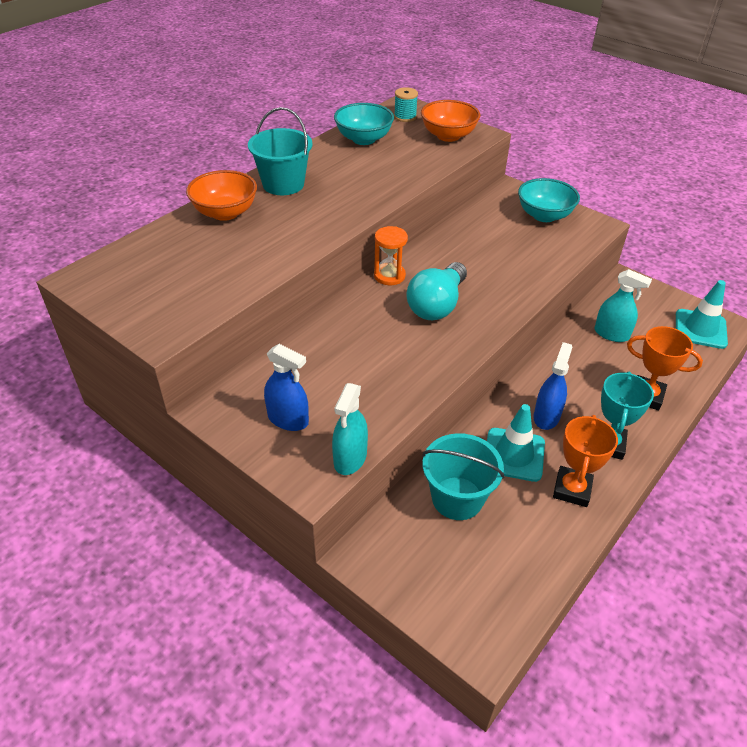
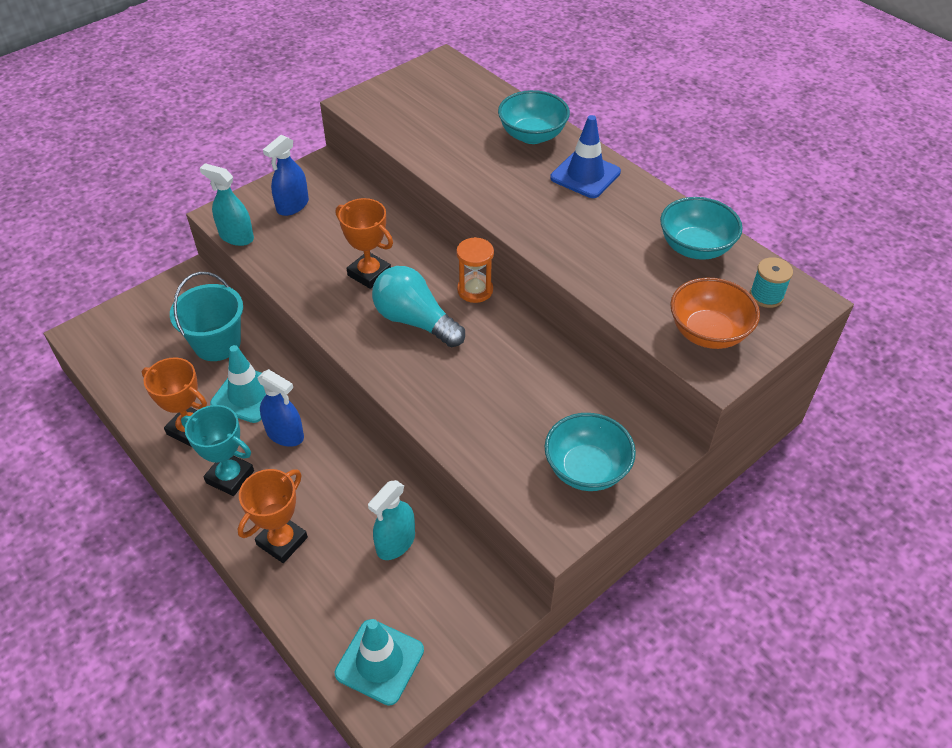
camera: 100 degrees right, 5 degrees up
orange bowl [186,170,257,221] -> turquoise bowl [498,90,570,144]
turquoise bucket [248,107,312,195] -> blue traffic cone [550,115,621,198]
none -> orange trophy [336,198,393,289]

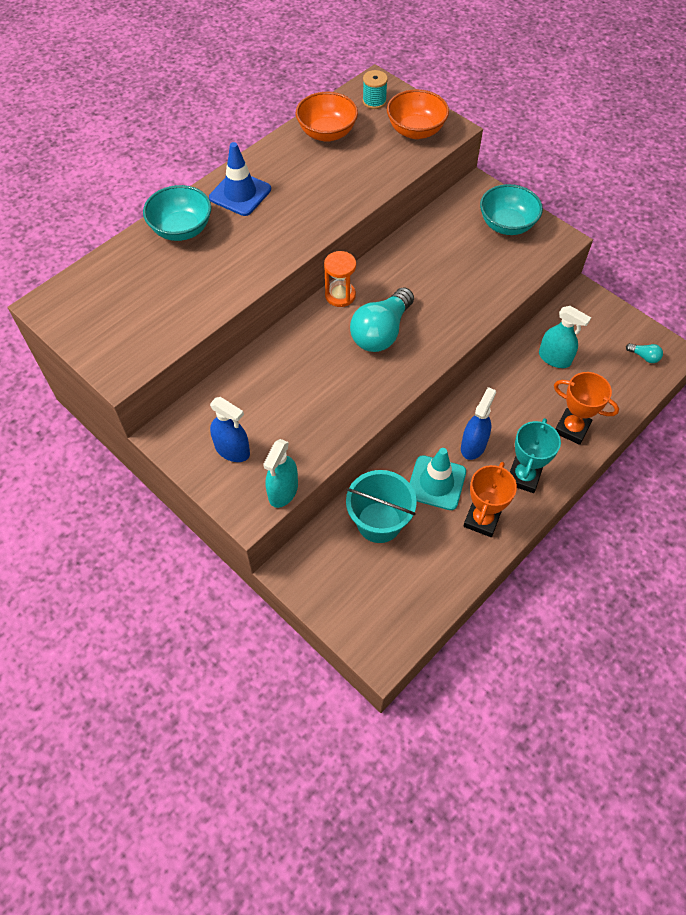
camera: 95 degrees left, 10 degrees up
turquoise traffic cone [335,619,424,706] -> turquoise light bulb [626,343,663,363]
orange trophy [336,198,393,289] -> none
turquoise bowl [660,197,743,260] -> orange bowl [296,92,358,142]

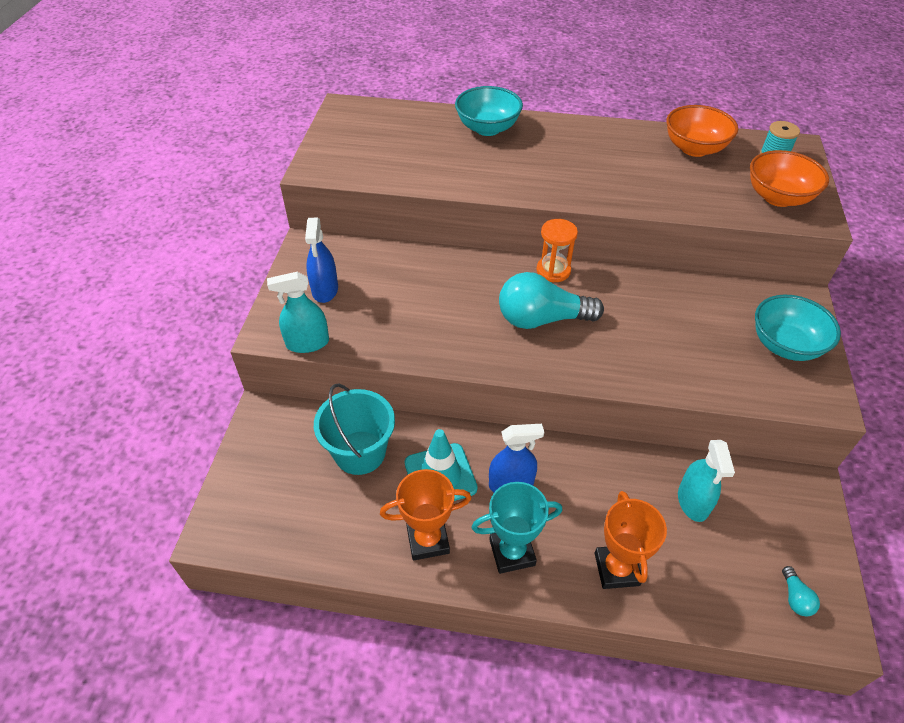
camera: 55 degrees right, 10 degrees down
blue traffic cone [209,142,271,216] -> none

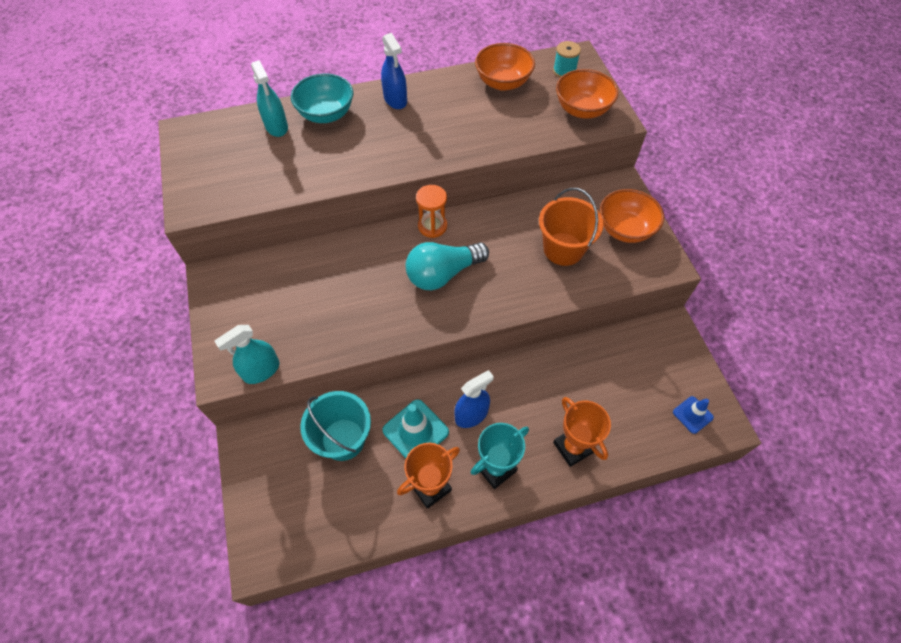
camera: 25 degrees left, 10 degrees up
blue spray bottle [305,218,338,303] -> blue spray bottle moved to [381,33,407,109]
turquoise spray bottle [678,440,735,522] -> turquoise spray bottle moved to [251,60,288,137]
turquoise bowl [755,295,841,361] -> orange bowl [600,189,664,243]
turquoise light bulb [782,566,820,616] -> blue traffic cone [673,396,714,434]
none -> orange bucket [539,188,603,266]

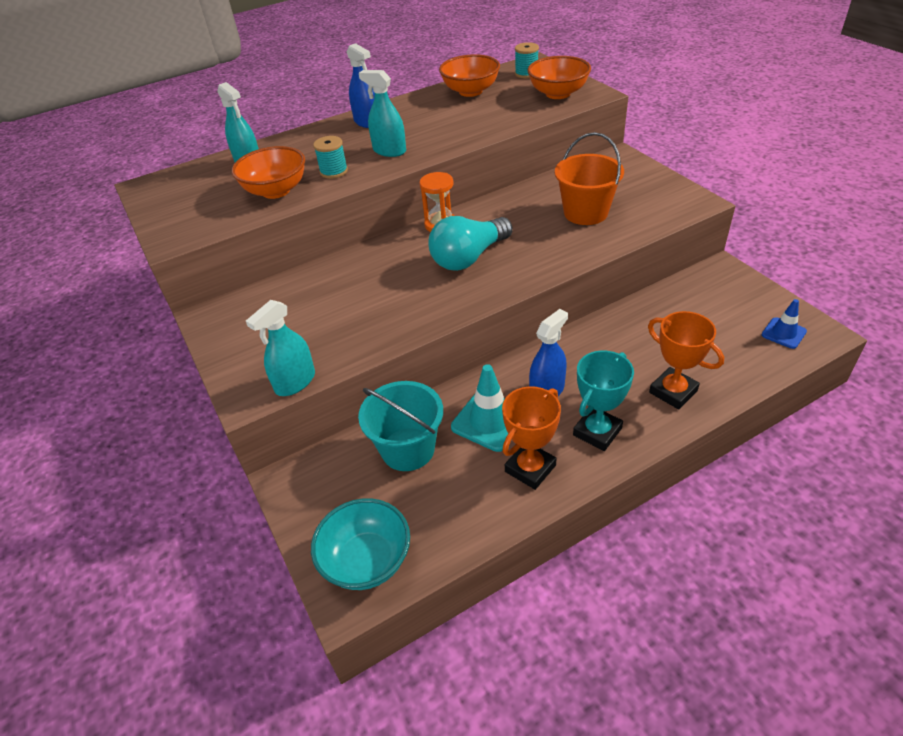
camera: 10 degrees left, 15 degrees down
turquoise bowl [291,73,353,123] -> turquoise bowl moved to [311,498,410,590]
orange bowl [600,189,664,243] -> orange bowl moved to [232,146,305,199]
none -> turquoise spool [313,136,348,179]
none -> turquoise spray bottle [359,70,406,157]

